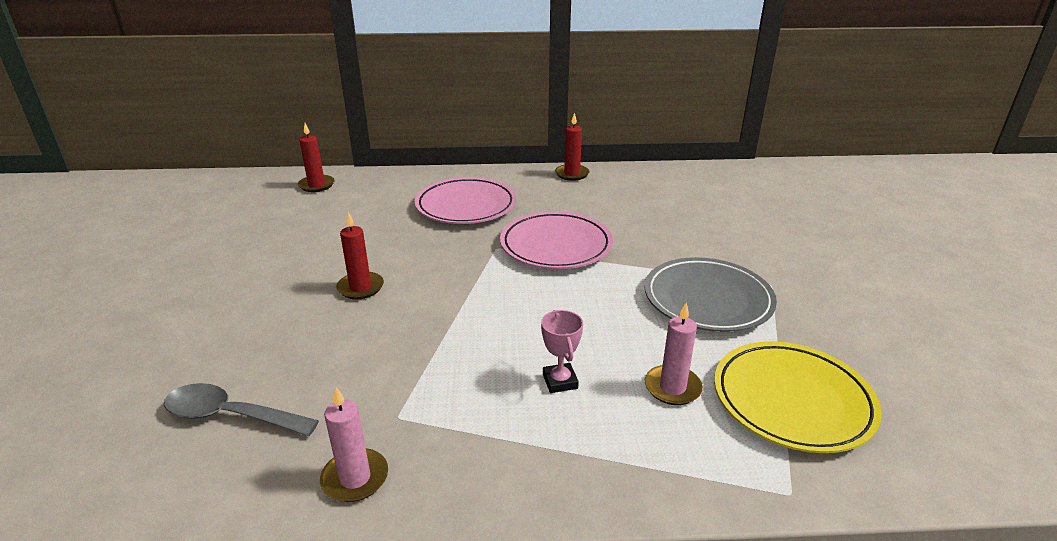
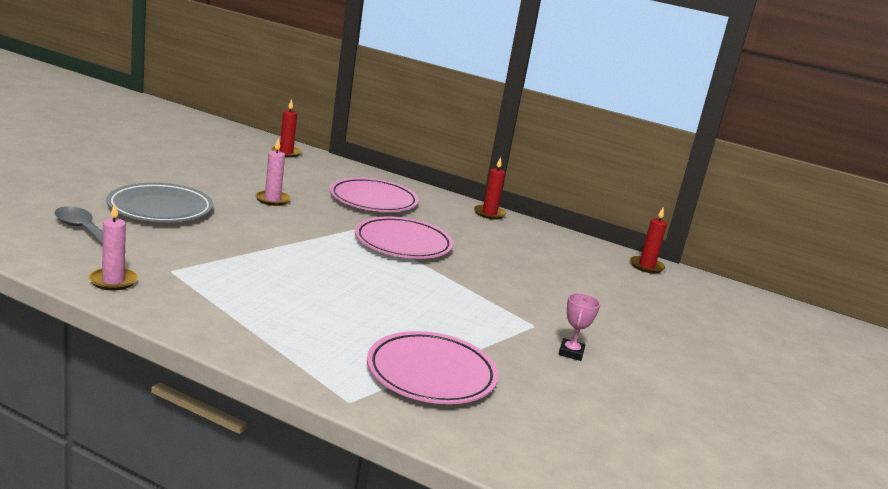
camera: 25 degrees right, 10 degrees down
red candle [336,212,384,299] -> red candle moved to [630,208,667,273]
pink trophy [541,310,583,393] -> pink trophy moved to [559,293,600,361]
grey plate [645,257,777,332] -> grey plate moved to [107,183,213,222]
pink candle [645,302,703,405] -> pink candle moved to [255,138,291,206]
yellow plate [714,341,881,453] -> pink plate [367,331,499,404]

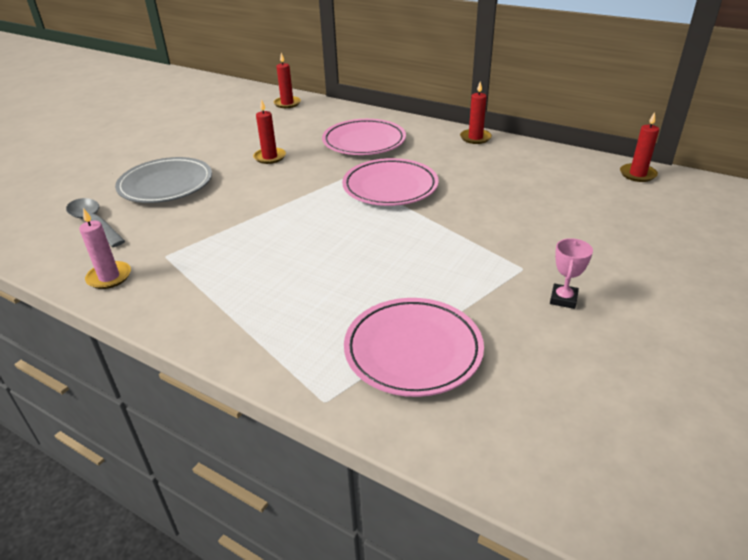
camera: 10 degrees right, 15 degrees up
pink candle [255,138,291,206] -> red candle [253,99,286,164]

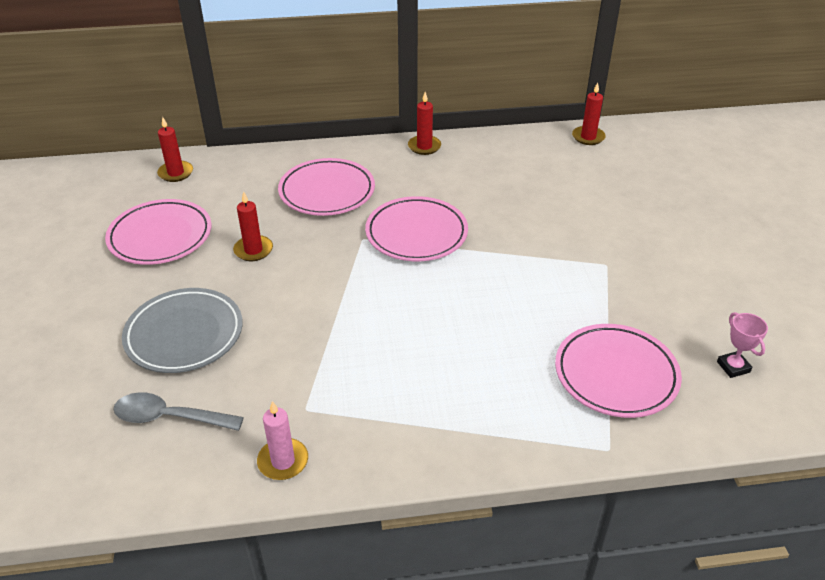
camera: 40 degrees left, 5 degrees up
pink trophy [550,238,593,309] -> pink trophy moved to [717,312,768,378]
none -> pink plate [105,199,211,265]

